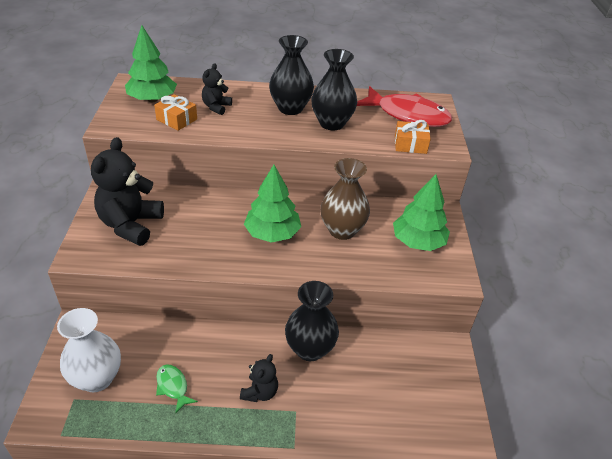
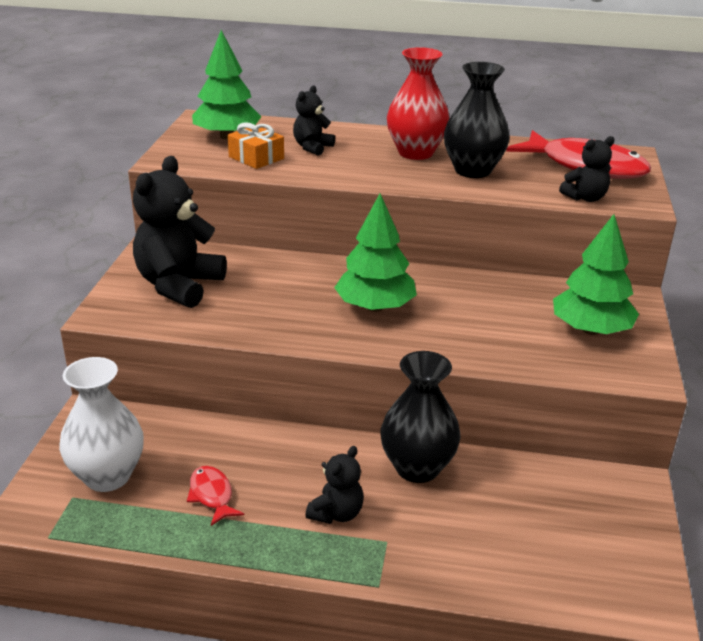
camera: 10 degrees right, 10 degrees down
green fish [156,364,198,413] -> red fish [187,466,244,526]
black vase [269,35,314,115] -> red vase [387,47,449,160]
brown vase [320,158,370,240] -> none
orange gift [395,120,431,154] -> black teddy bear [559,136,615,202]

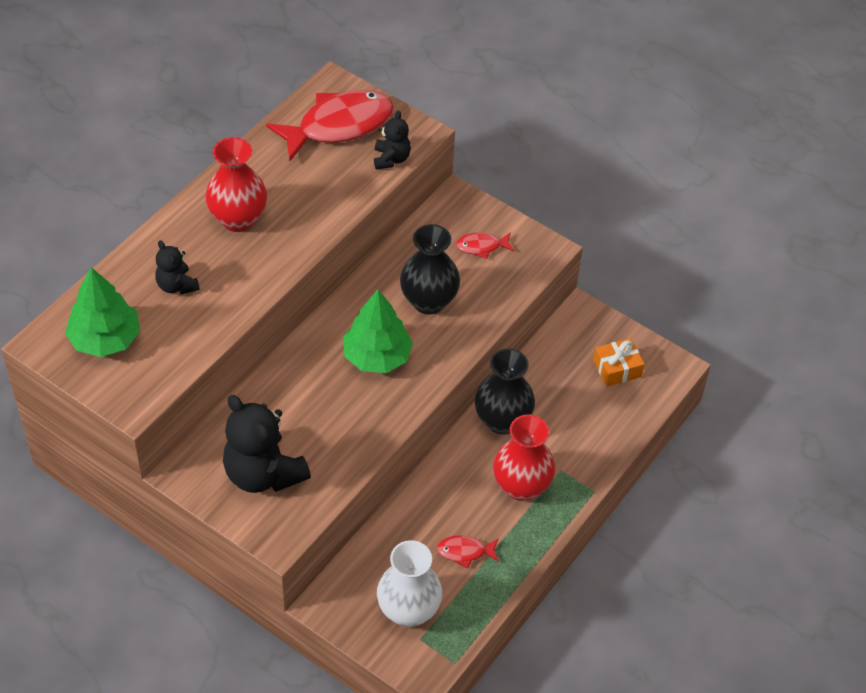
camera: 65 degrees left, 20 degrees up
orange gift [228,122,284,169] -> orange gift moved to [593,338,645,387]
black teddy bear [305,446,364,524] -> red vase [493,414,555,501]
black vase [444,62,510,178] -> black vase moved to [400,224,460,315]
green tree [553,214,639,335] -> red fish [456,232,514,259]

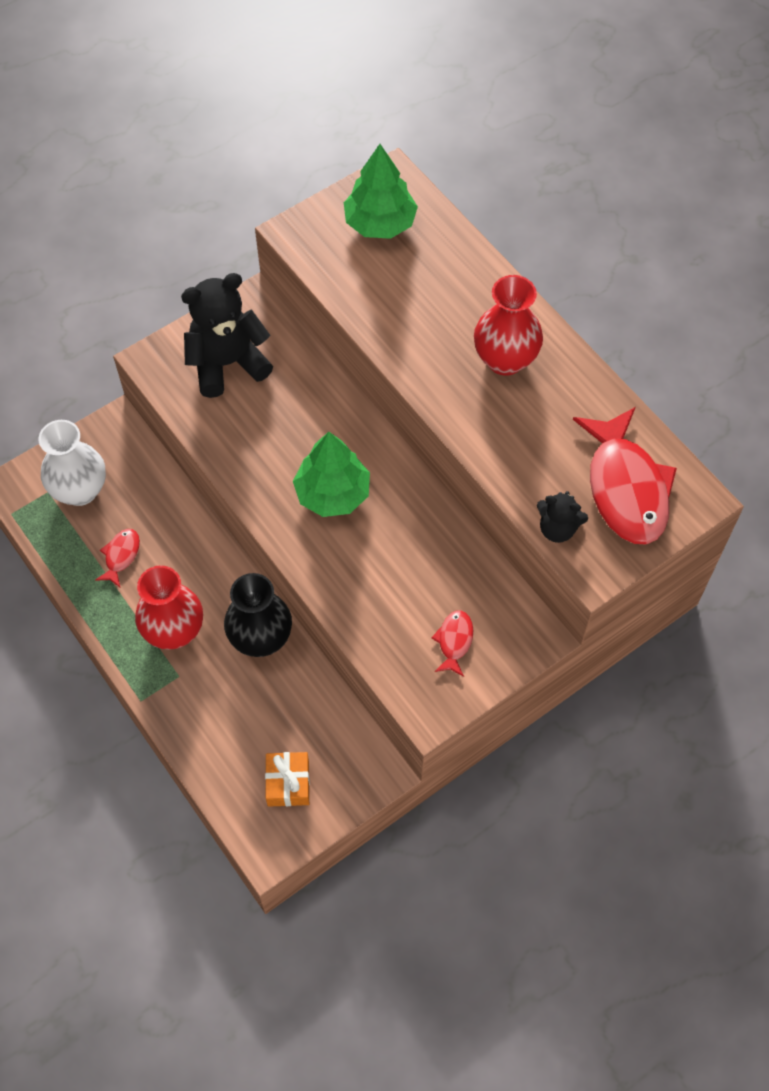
camera: 110 degrees right, 10 degrees up
black teddy bear [155,240,200,294] -> none
black vase [400,224,460,315] -> none

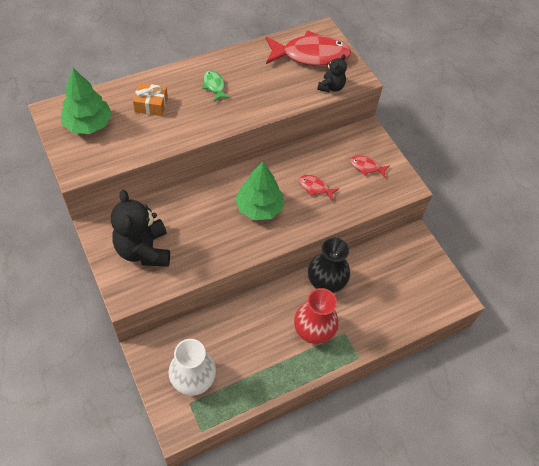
camera: 85 degrees left, 5 degrees down
red fish [95,529,140,587] -> red fish moved to [299,175,339,201]
orange gift [265,752,310,807] -> orange gift moved to [133,83,168,116]
red vase [474,275,543,376] -> green fish [202,70,230,101]

